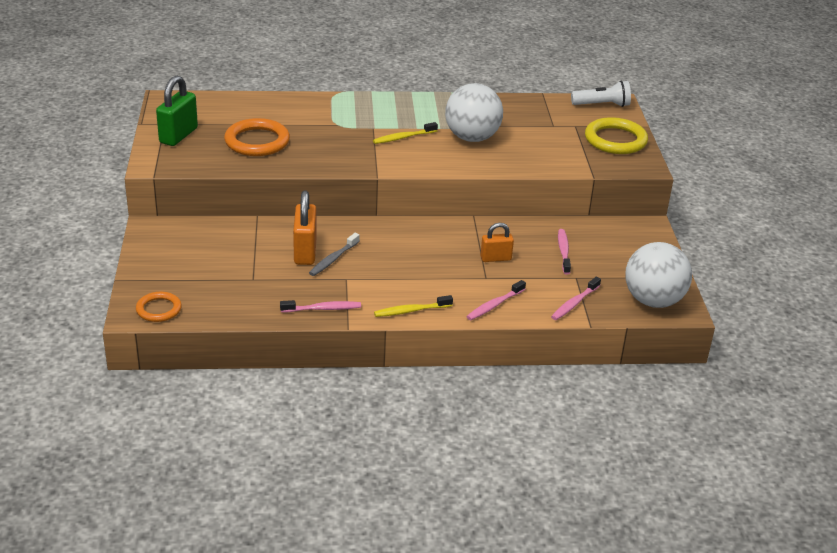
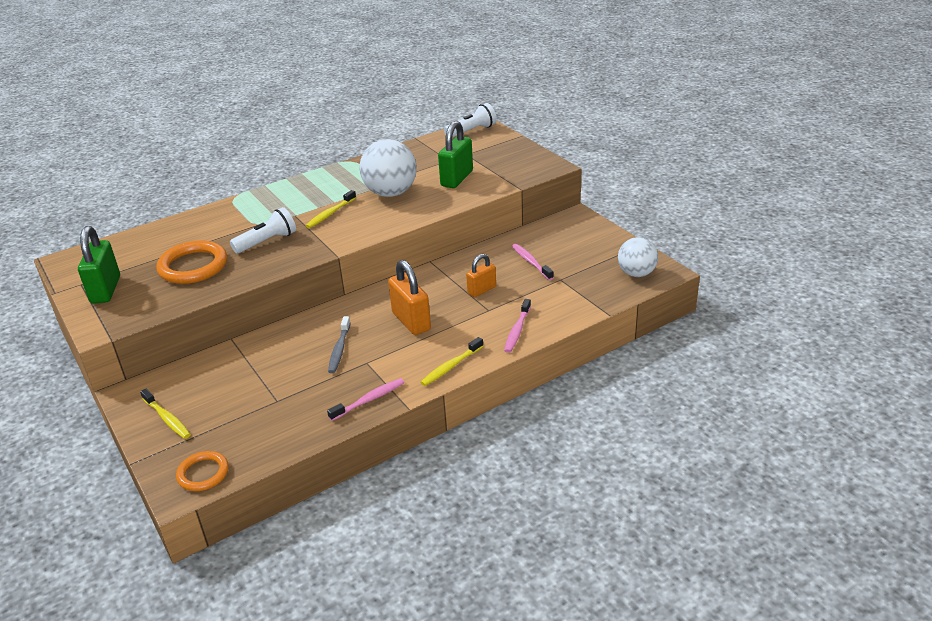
camera: 25 degrees left, 0 degrees up
orange padlock [293,190,317,265] -> orange padlock moved to [388,260,431,335]
pink toothbrush [551,277,601,320] -> none
yellow ring [585,117,648,154] -> none
white ball [625,242,692,308] -> white ball [618,237,658,277], size x0.65
none -> yellow toothbrush [140,389,191,439]
none -> white flashlight [230,207,296,253]
none -> green padlock [438,121,473,188]

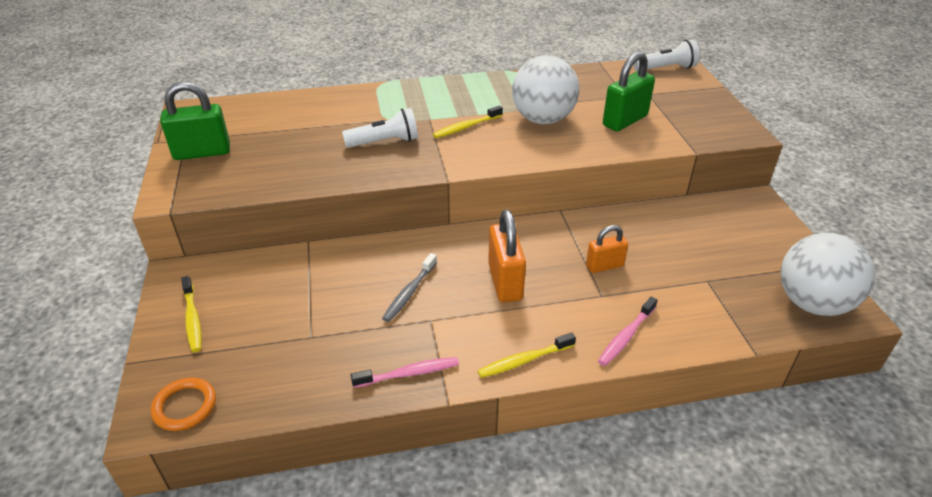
camera: 20 degrees right, 5 degrees up
green padlock [78,226,120,304] -> green padlock turned 60 degrees clockwise [160,82,230,160]
orange ring [156,240,227,284] -> none
pink toothbrush [512,244,554,280] -> none
white ball [618,237,658,277] -> white ball [781,233,874,316], size x1.54

